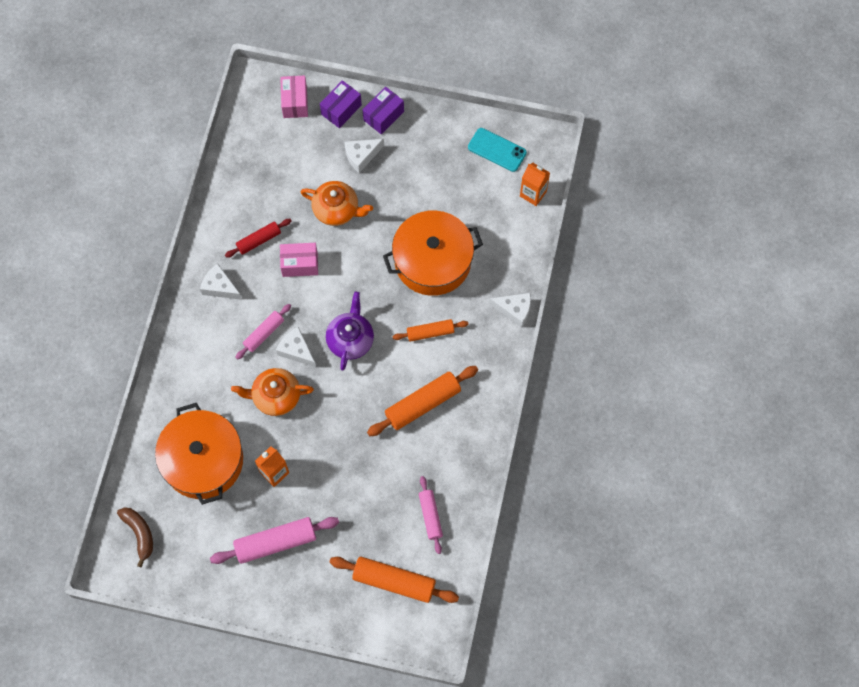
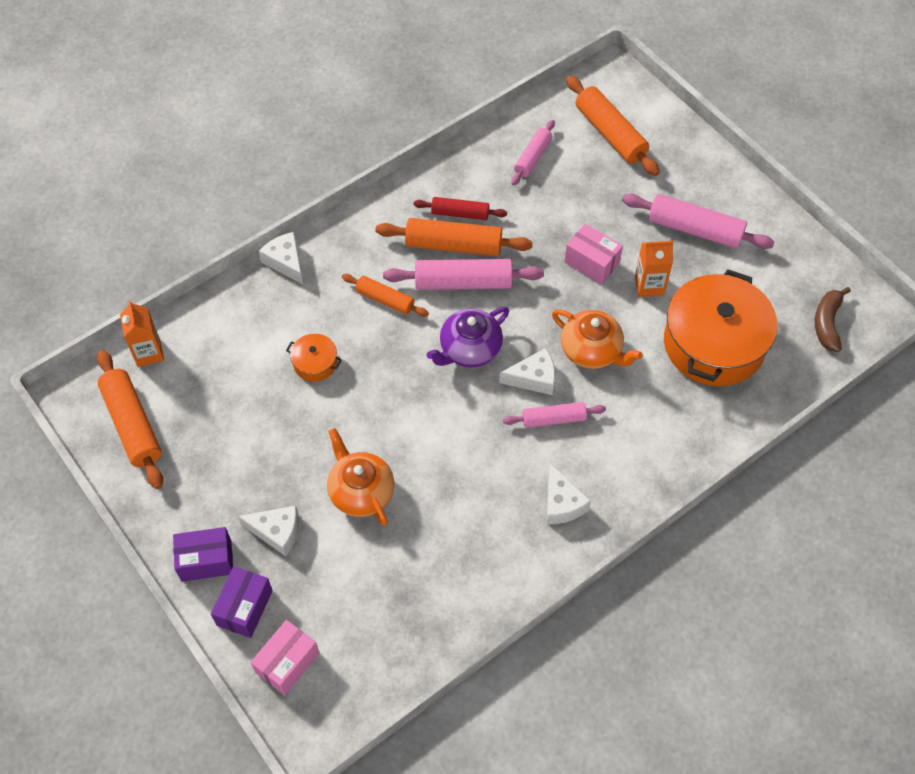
camera: 140 degrees left, 10 degrees down
red rolling pin [225,219,292,258] -> red rolling pin moved to [413,197,507,220]
white cheese [276,327,316,367] -> white cheese turned 90 degrees counterclockwise [499,348,555,395]
pink box [280,243,318,277] -> pink box moved to [564,224,623,284]
purple box [320,80,362,128] -> purple box turned 60 degrees counterclockwise [211,566,273,638]
orange pot [383,210,483,296] -> orange pot [286,334,342,382], size x0.43
turquoise phone [468,128,527,172] -> orange rolling pin [97,350,163,489]
none -> pink rolling pin [383,259,544,290]

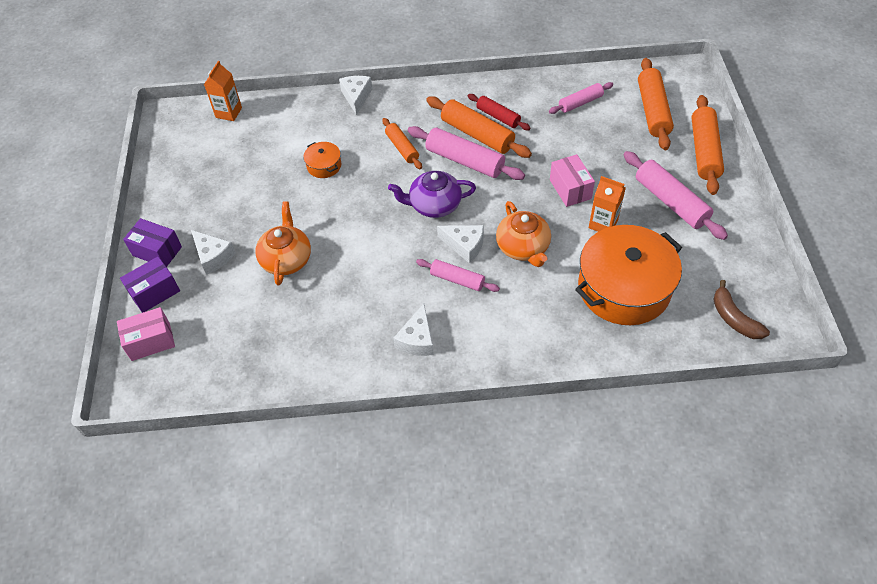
camera: 35 degrees right, 5 degrees down
orange rolling pin [97,350,163,489] -> orange rolling pin moved to [692,95,724,195]
brown banana [815,287,851,352] -> brown banana turned 75 degrees counterclockwise [713,280,770,339]

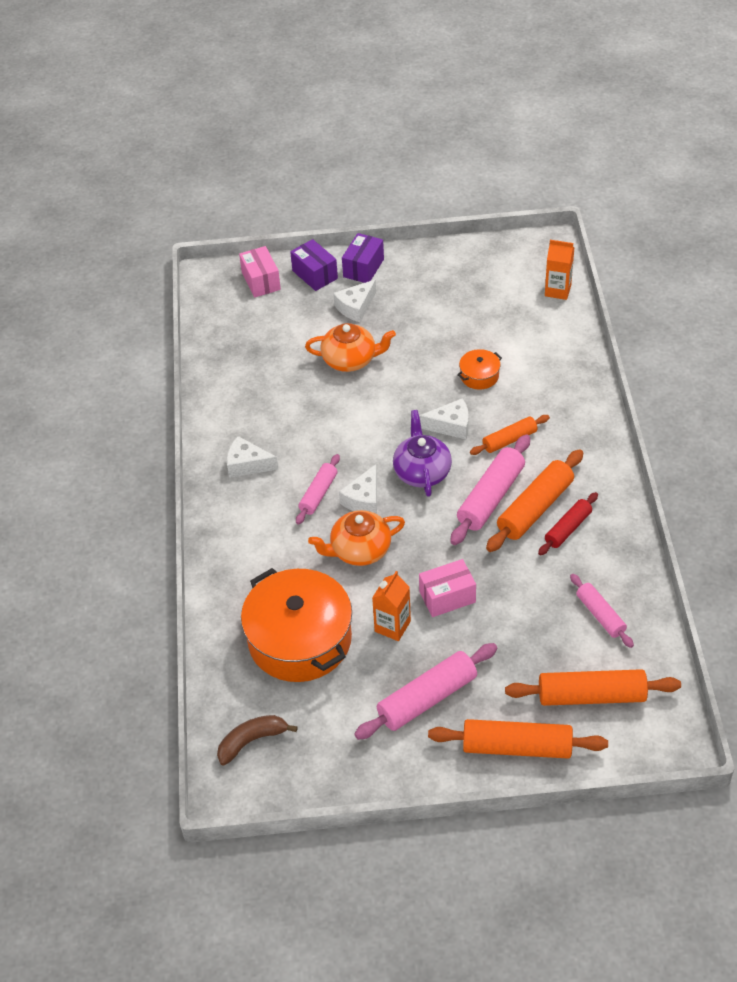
camera: 90 degrees right, 5 degrees down
white cheese [339,76,372,115] -> white cheese moved to [419,398,469,440]

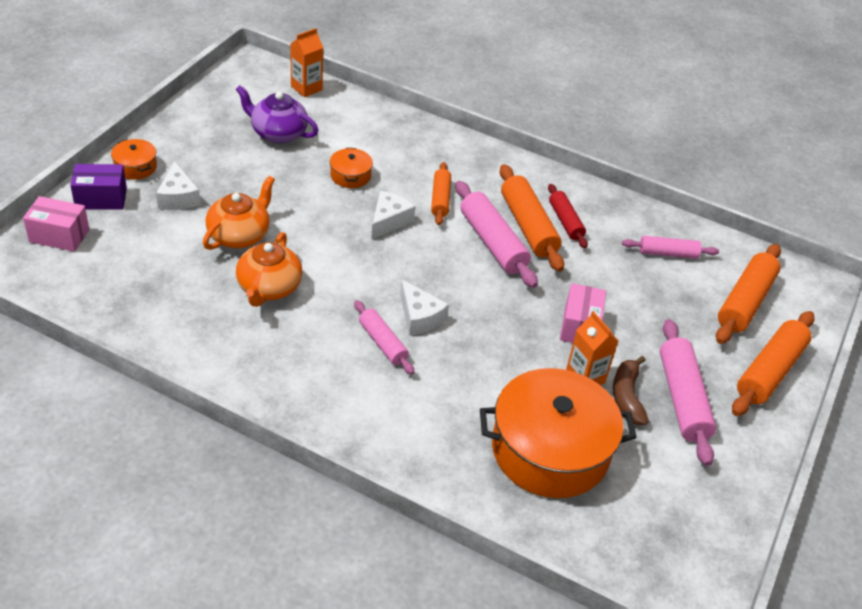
camera: 65 degrees left, 5 degrees down
brown banana [217,715,298,765] -> brown banana moved to [613,356,649,425]
white cheese [227,436,278,478] -> none
orange teapot [308,510,405,566] -> orange teapot moved to [236,232,302,307]
purple box [342,233,384,283] -> orange pot [111,139,157,180]
purple teapot [393,410,452,497] -> purple teapot moved to [236,85,318,143]

